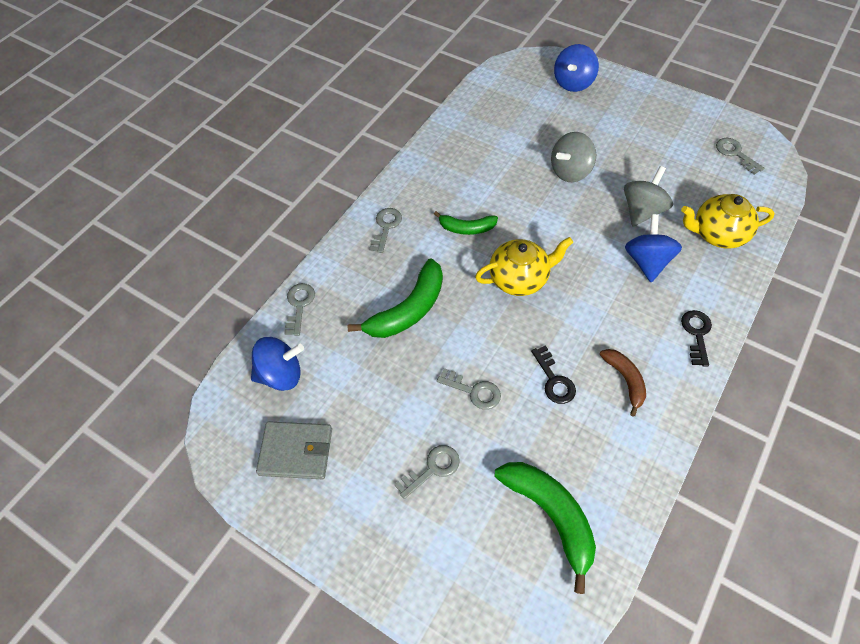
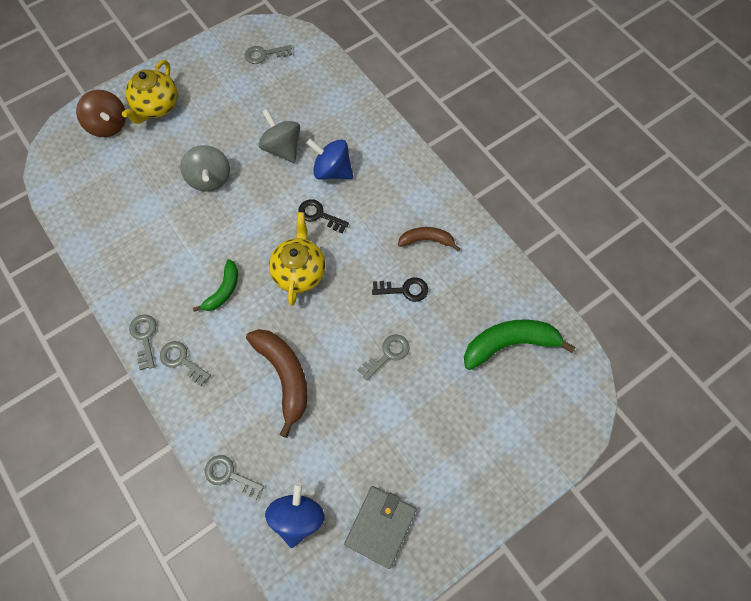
camera: 70 degrees left, 10 degrees up
green banana [348,259,443,338] -> brown banana [246,329,308,438]
grey key [394,445,460,499] -> grey key moved to [129,314,156,370]
blue spinning top [554,44,599,92] -> brown spinning top [76,90,126,137]
yellow teapot [681,194,775,249] -> yellow teapot moved to [122,60,178,124]
black key [681,310,712,367] -> black key moved to [298,199,349,234]

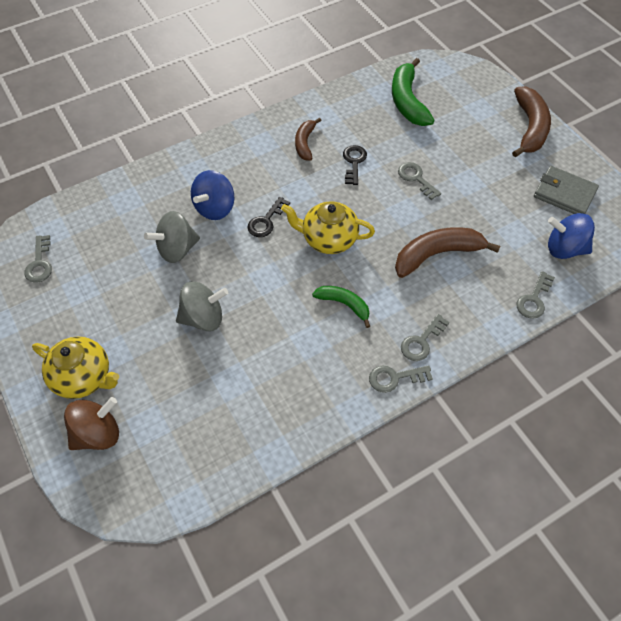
camera: 85 degrees left, 10 degrees down
none -> brown banana [512,86,551,157]

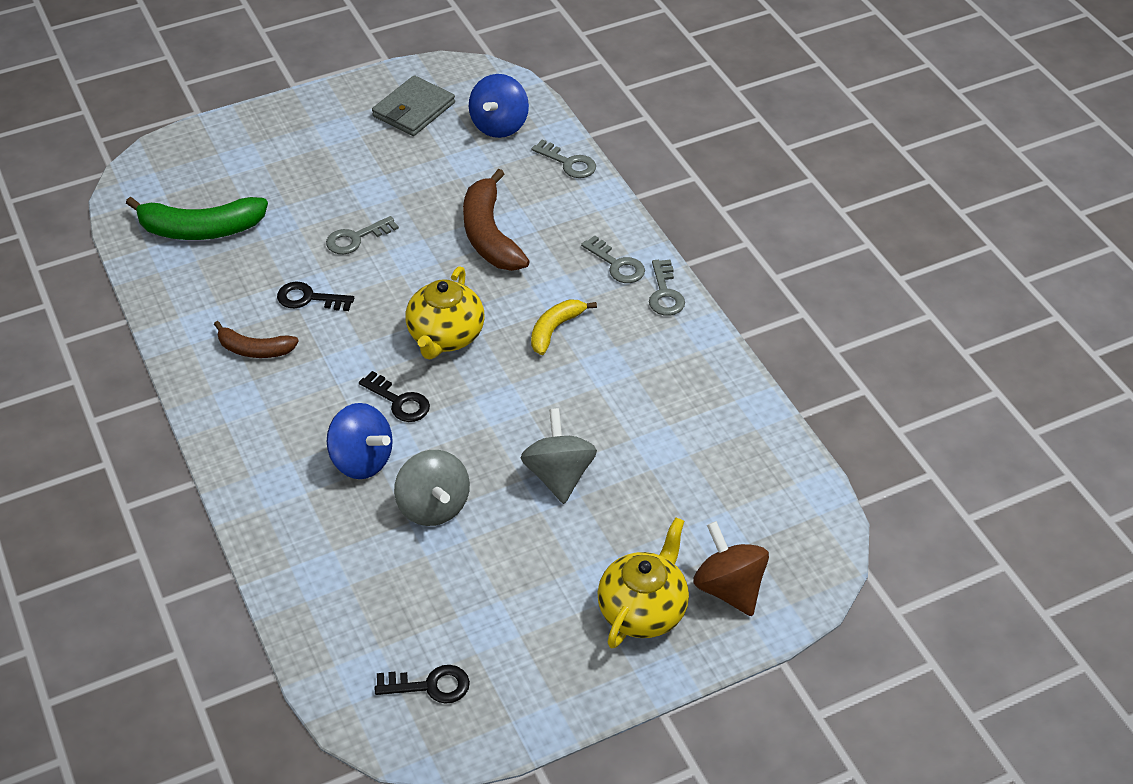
camera: 85 degrees left, 10 degrees down
grey key [24,235,52,283] -> black key [375,665,470,704]
green banana [312,286,370,328] -> yellow banana [531,300,597,355]
brown banana [512,86,551,157] -> none

